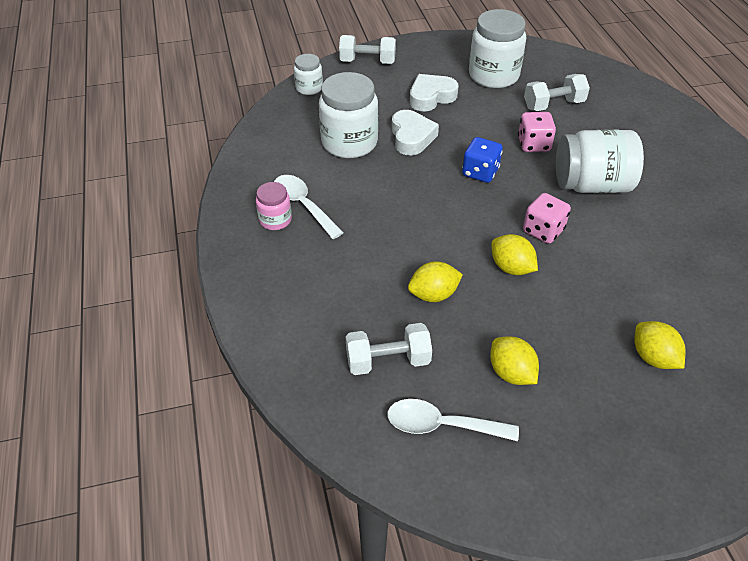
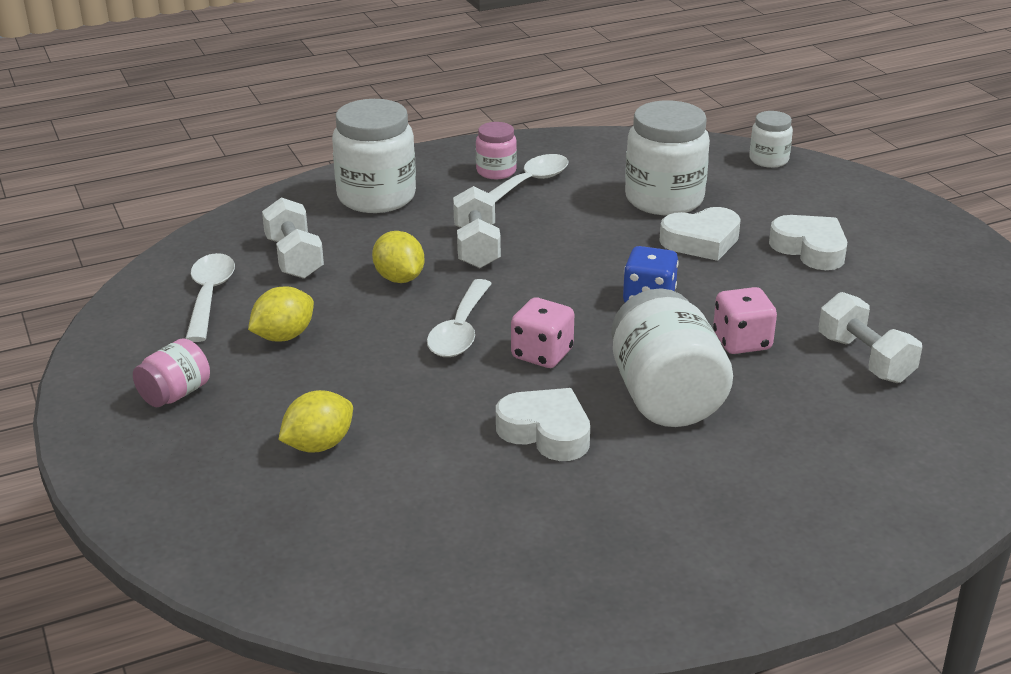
camera: 80 degrees right, 15 degrees down
white dumbbell [339,35,396,64] -> white dumbbell moved to [453,186,501,268]
white jar [469,9,526,88] -> white jar moved to [332,99,416,213]
yellow lemon [491,234,538,275] -> white spoon [427,279,492,357]
none -> pink jar [133,338,210,407]
none -> white heart [496,388,590,461]

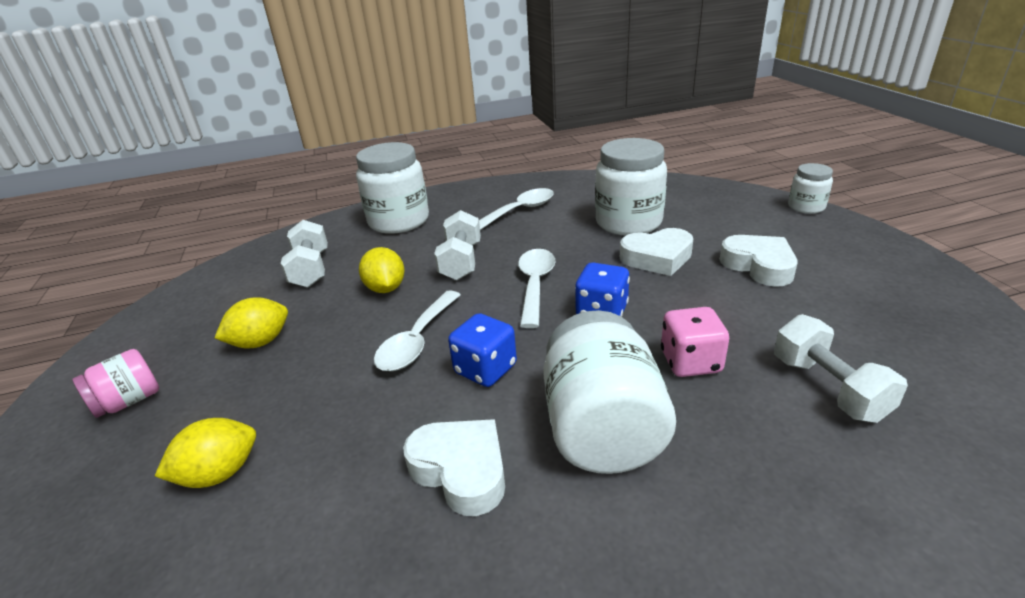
camera: 10 degrees right, 0 degrees up
white spoon [185,253,235,342] -> white spoon moved to [518,249,556,328]
pink jar [476,122,517,179] -> none
pink dice [511,298,574,368] -> blue dice [448,313,517,387]
white jar [749,111,793,168] -> white jar moved to [788,163,833,214]

